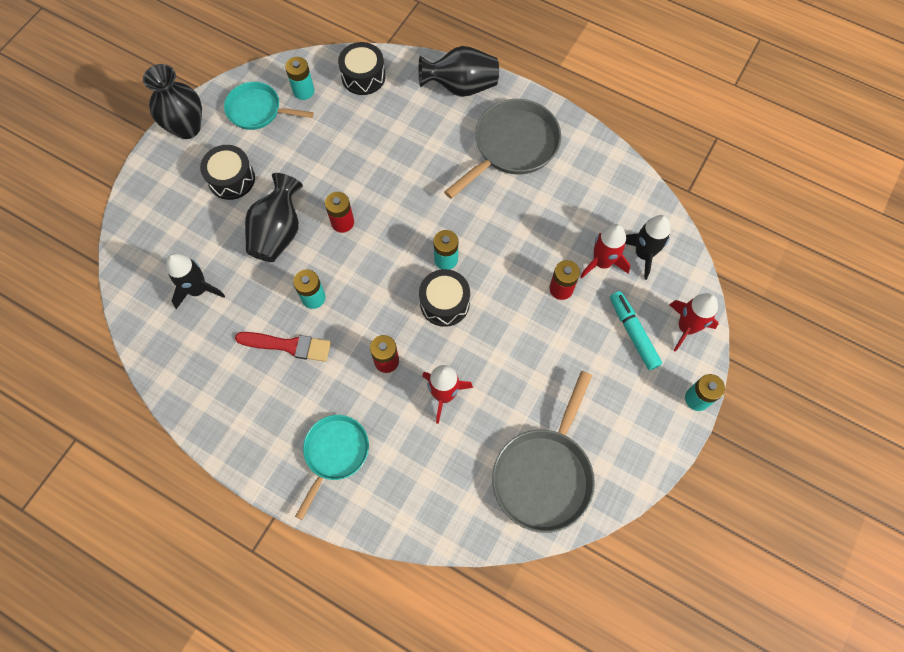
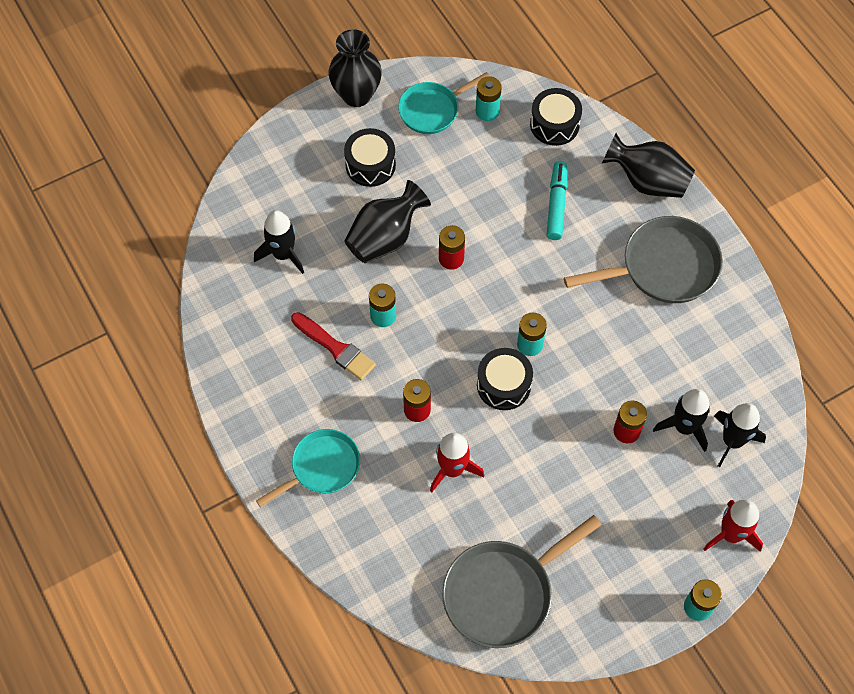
camera: 30 degrees right, 5 degrees down
turquoise pan [224,82,314,130] -> turquoise pan turned 75 degrees counterclockwise [398,72,489,134]
red rocket [580,224,630,279] -> black rocket [653,389,710,452]
turquoise marker [610,291,662,370] -> turquoise marker moved to [547,161,567,240]

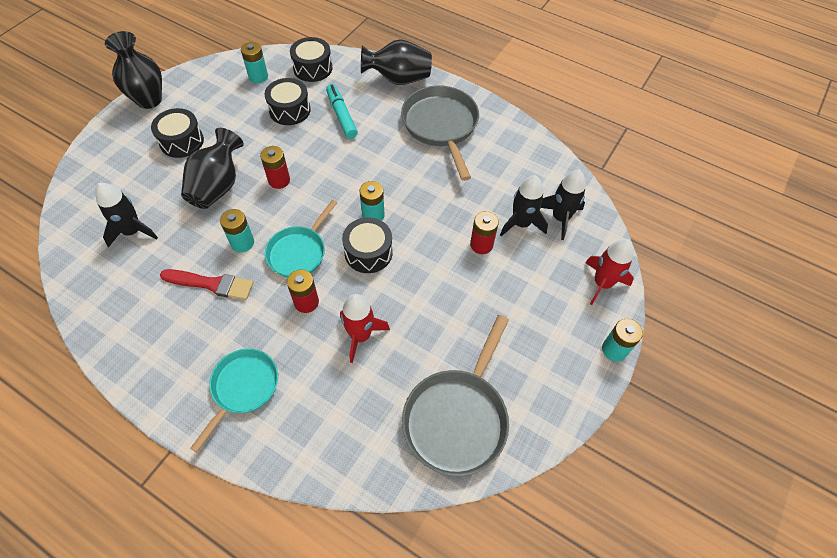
camera: 30 degrees left, 5 degrees down
turquoise pan [398,72,489,134] -> turquoise pan moved to [265,200,337,278]
grey pan [564,216,723,303] -> grey pan turned 60 degrees counterclockwise [401,85,479,181]
none -> black drum [265,78,311,125]

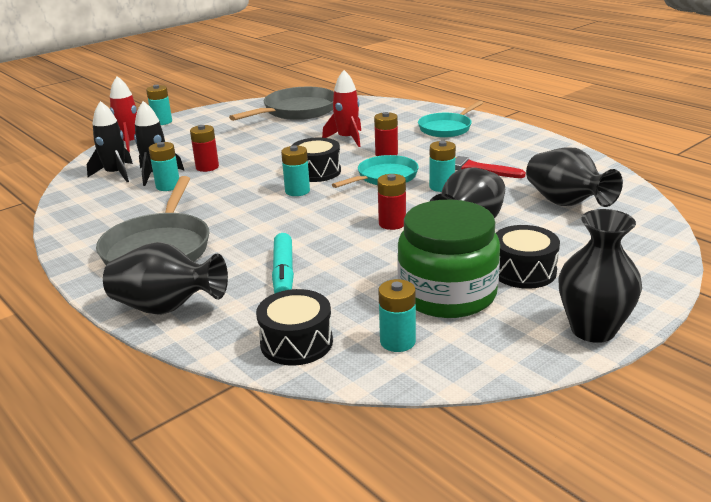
camera: 160 degrees left, 30 degrees down
black rocket [95,183,158,248] -> black vase [526,147,623,207]
black drum [265,78,311,125] -> none
none -> turquoise battery [149,142,179,191]
none -> green jar [397,200,500,318]

